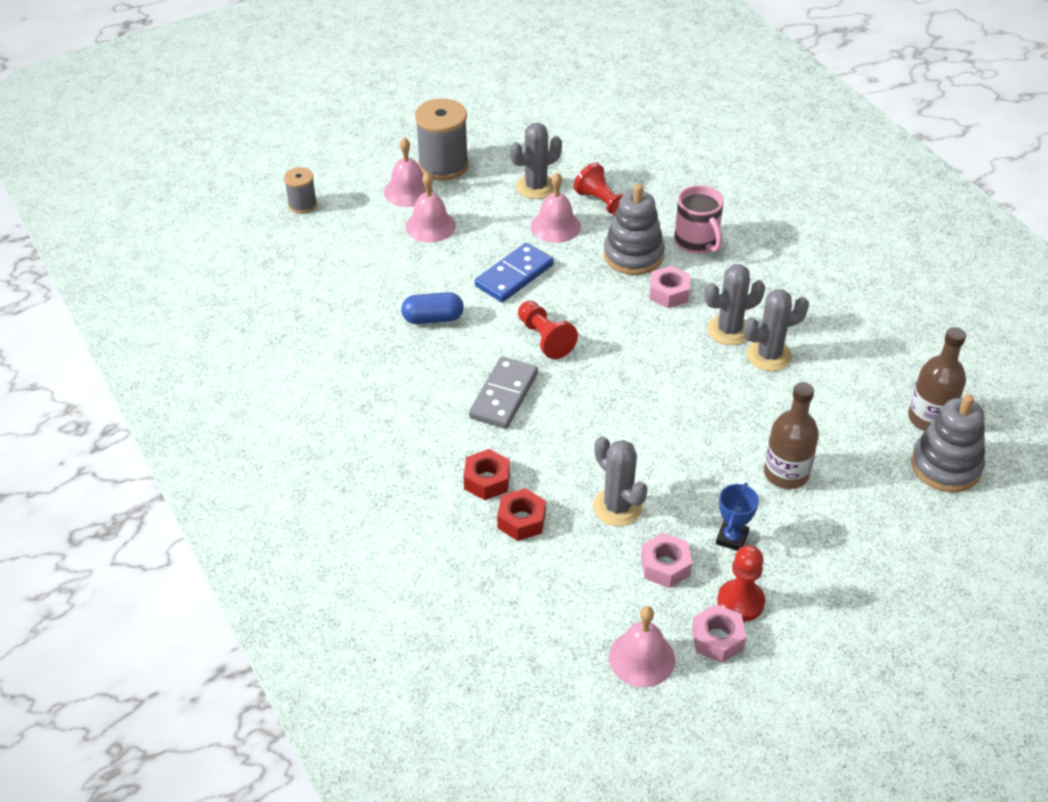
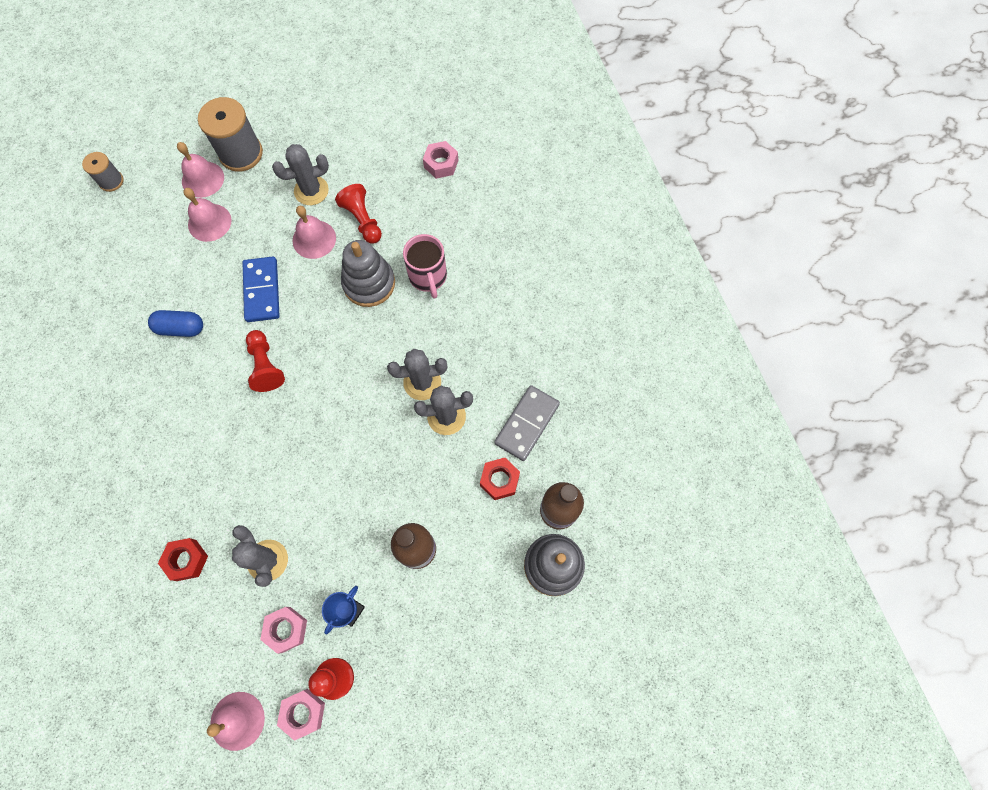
camera: 10 degrees right, 25 degrees up
red nut [464,449,510,500] -> red nut moved to [480,458,520,500]
grey domino [469,357,538,429] -> grey domino moved to [494,385,560,461]
blue domino [475,243,554,302] -> blue domino turned 60 degrees counterclockwise [242,257,280,322]
pink nut [649,266,690,308] -> pink nut moved to [423,141,458,179]

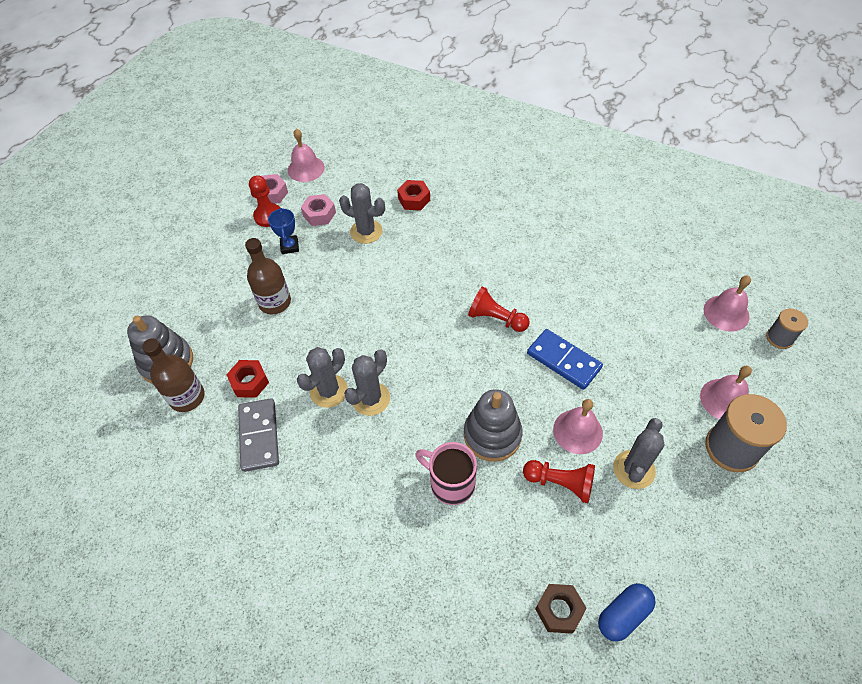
camera: 140 degrees right, 15 degrees down
blue capsule [148,310,203,337] -> blue capsule moved to [598,583,656,642]
pink bell [184,188,232,242] -> pink bell moved to [703,276,751,332]
pink nut [423,141,458,179] -> brown nut [535,584,586,634]

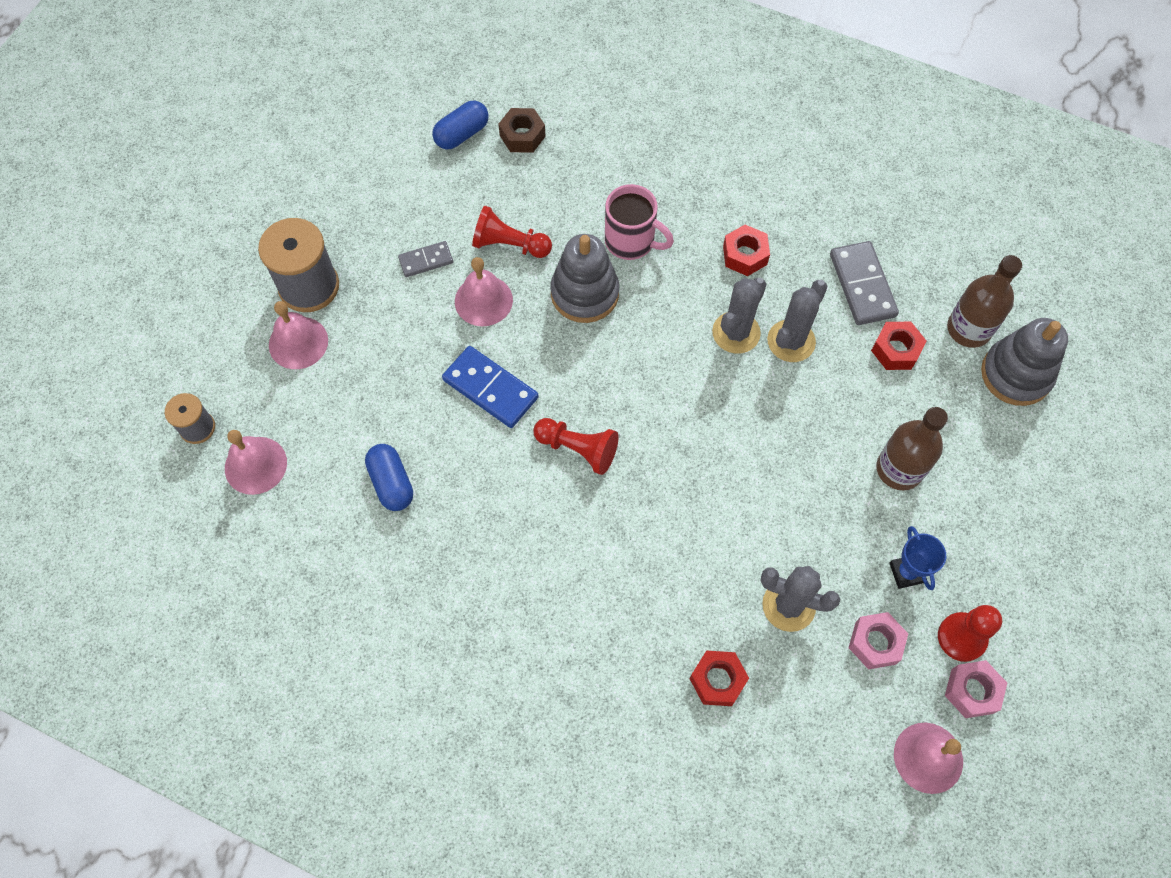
camera: 175 degrees right, 10 degrees up
grey cactus [613,418,664,489] -> grey domino [398,241,453,277]
none -> blue capsule [365,444,413,511]
none -> red nut [723,225,770,276]

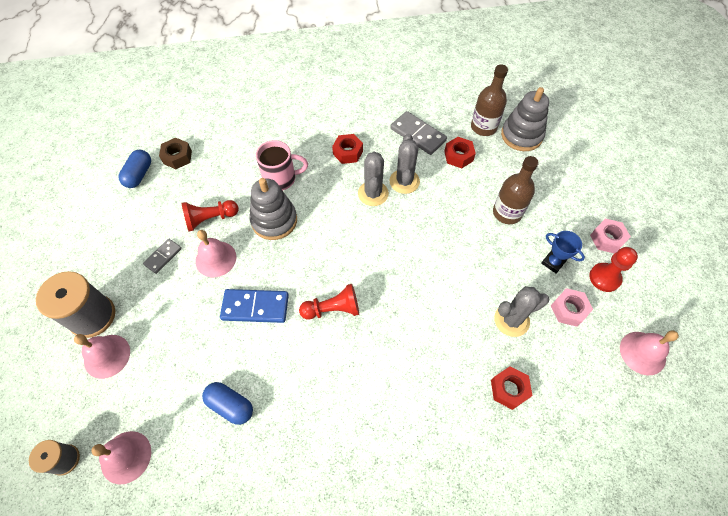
camera: 35 degrees left, 5 degrees down
pink nut [945,660,1007,718] -> pink nut moved to [590,219,631,254]

